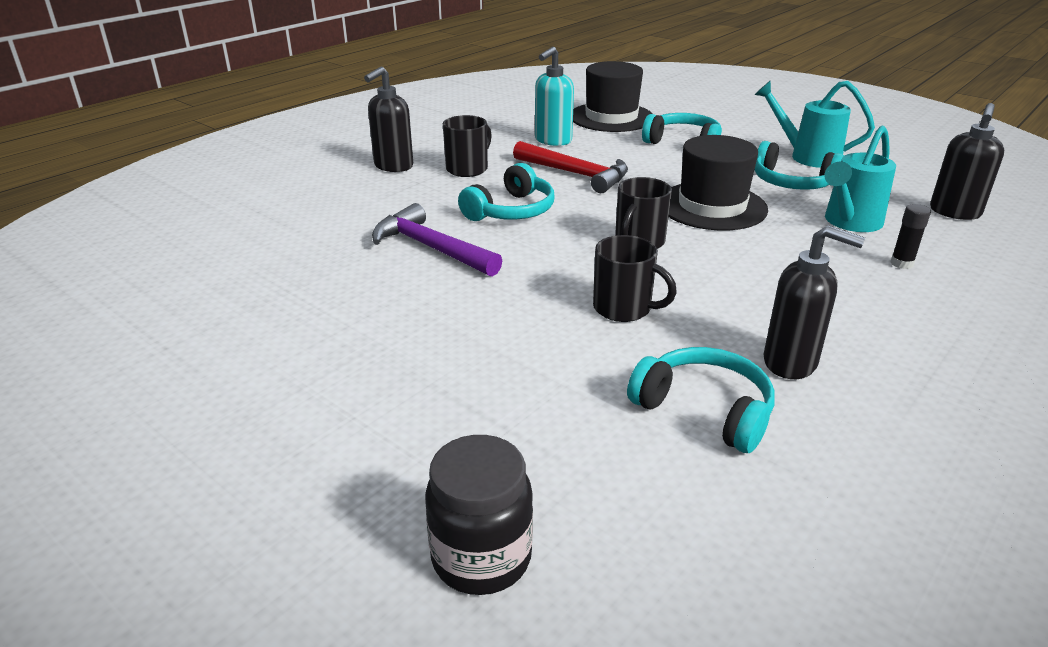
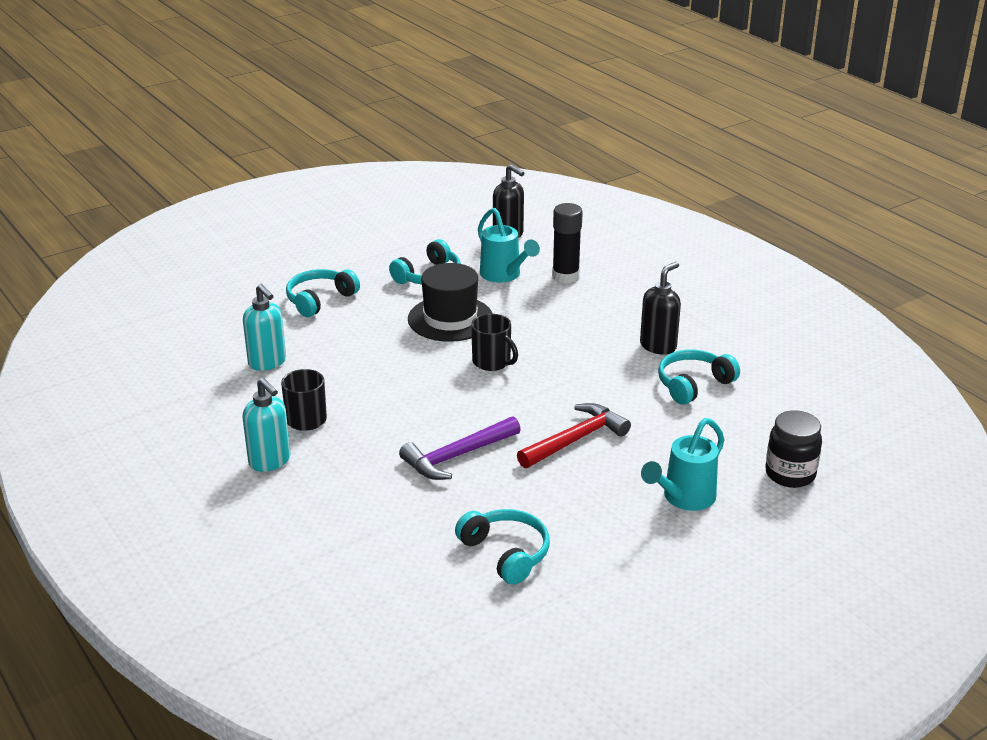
camera: 75 degrees left, 0 degrees up
black soap dispenser [364,66,413,172] -> turquoise soap dispenser [242,378,290,472]
turquoise headphones [458,163,554,221] -> turquoise headphones moved to [455,509,550,585]
red hammer [513,141,628,193] -> red hammer moved to [517,403,631,468]
black hat [573,61,653,132] -> none
black mug [593,235,677,322] -> none
turquoise watering can [754,80,875,168] -> turquoise watering can moved to [641,418,724,511]
black glue stick [890,204,931,269] -> black glue stick [552,203,583,284], size x1.89

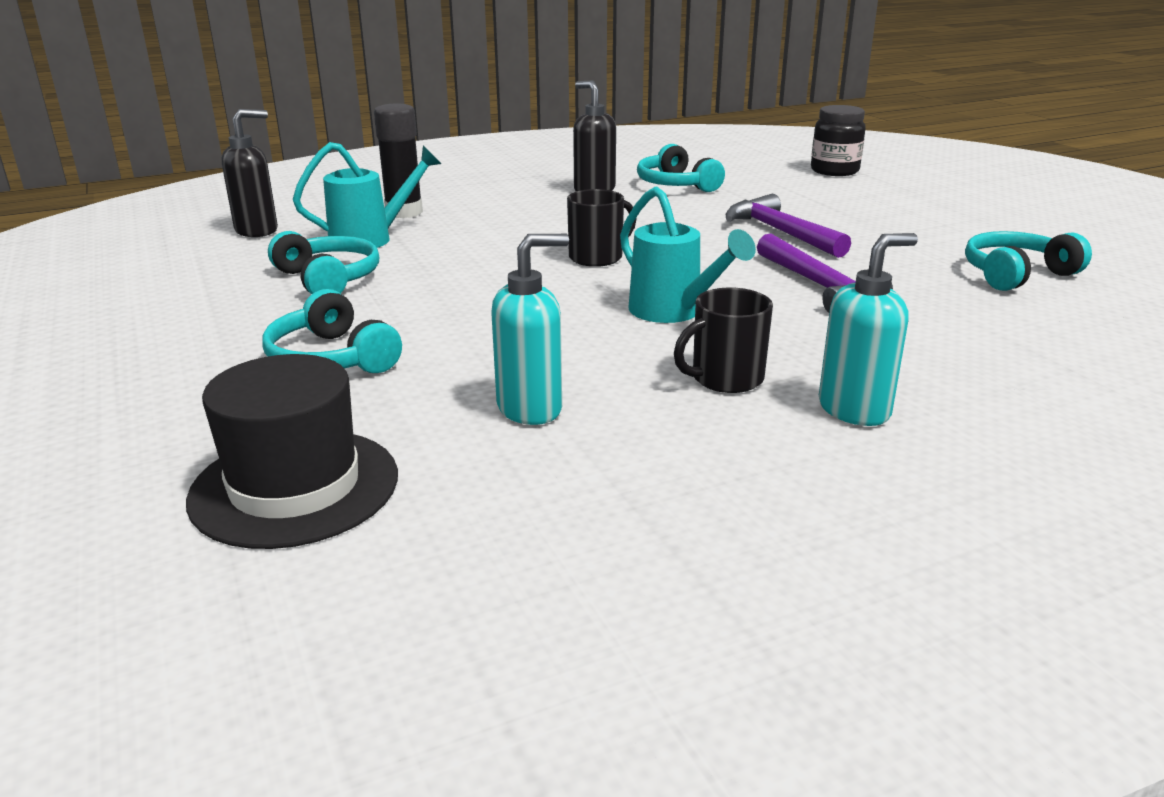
camera: 80 degrees left, 5 degrees down
black hat [408,263,493,342] -> black hat moved to [186,354,398,549]
red hammer [517,403,631,468] -> purple hammer [726,194,851,258]
turquoise watering can [641,418,724,511] -> turquoise watering can moved to [620,186,756,323]

